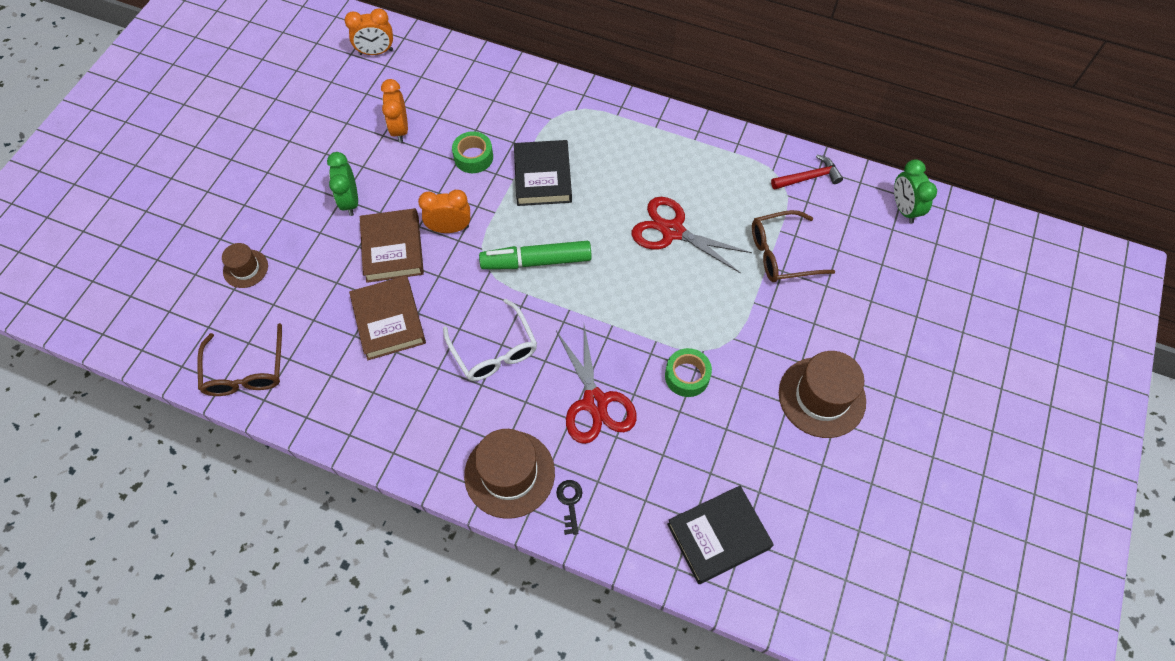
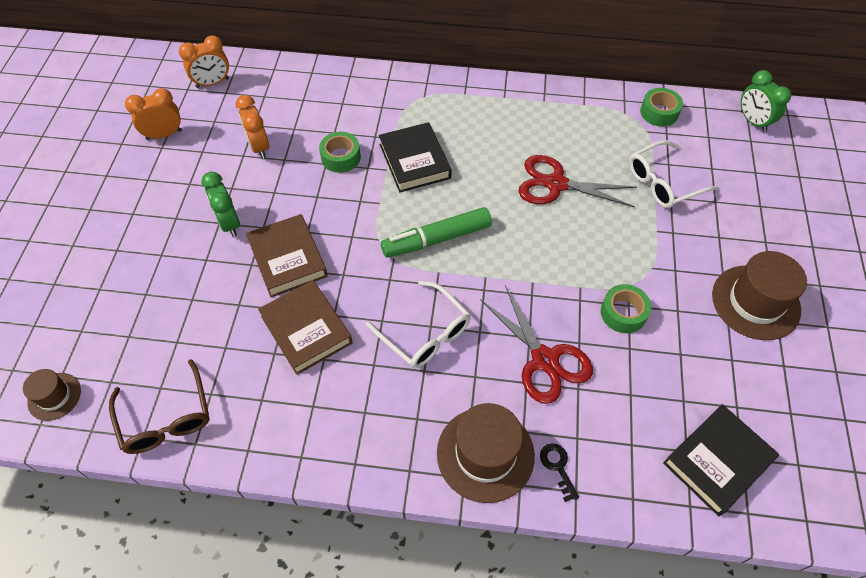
camera: 15 degrees left, 5 degrees down
brown hat [222,243,268,288] -> brown hat moved to [23,369,81,421]
orange clock [418,190,470,233] -> orange clock moved to [125,88,182,140]
brown glasses [752,210,835,282] -> white glasses [629,140,719,208]
red hammer [771,155,843,190] -> green tape [640,88,683,127]

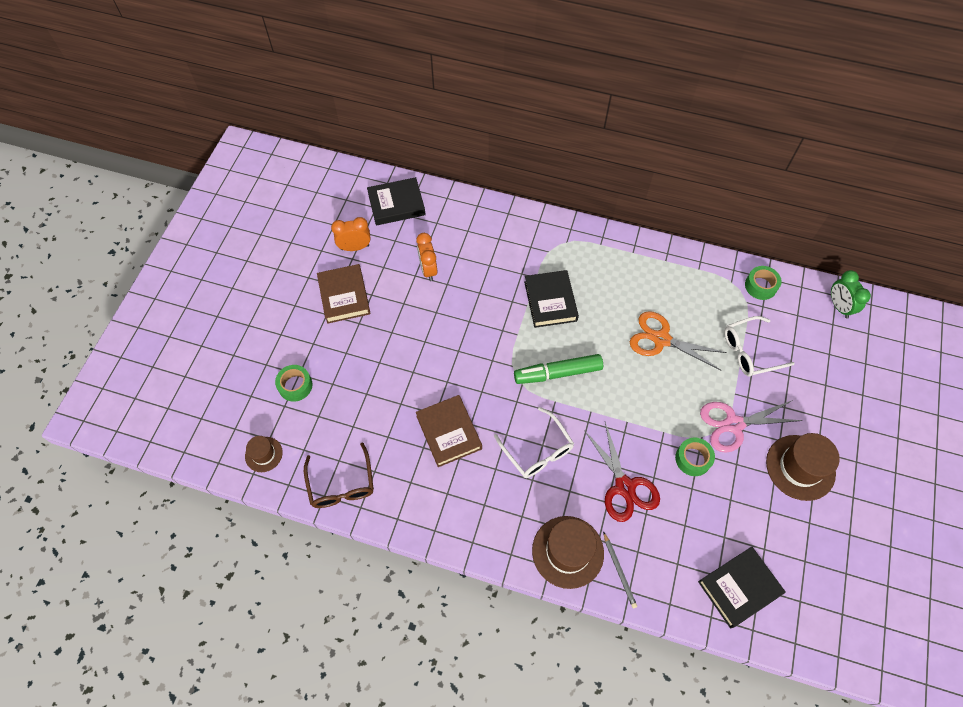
camera: 10 degrees right, 5 degrees up
orange clock [179,35,229,88] -> black book [367,177,426,226]
green clock [201,172,240,237] -> none
brown book [246,214,328,298] -> brown book moved to [317,264,370,324]
green tape [319,132,361,173] -> green tape moved to [275,365,312,402]
red scissors [518,155,637,207] -> orange scissors [630,311,727,370]
black key [540,443,579,502] -> grey pencil [603,532,637,608]
none -> pink scissors [700,400,803,453]

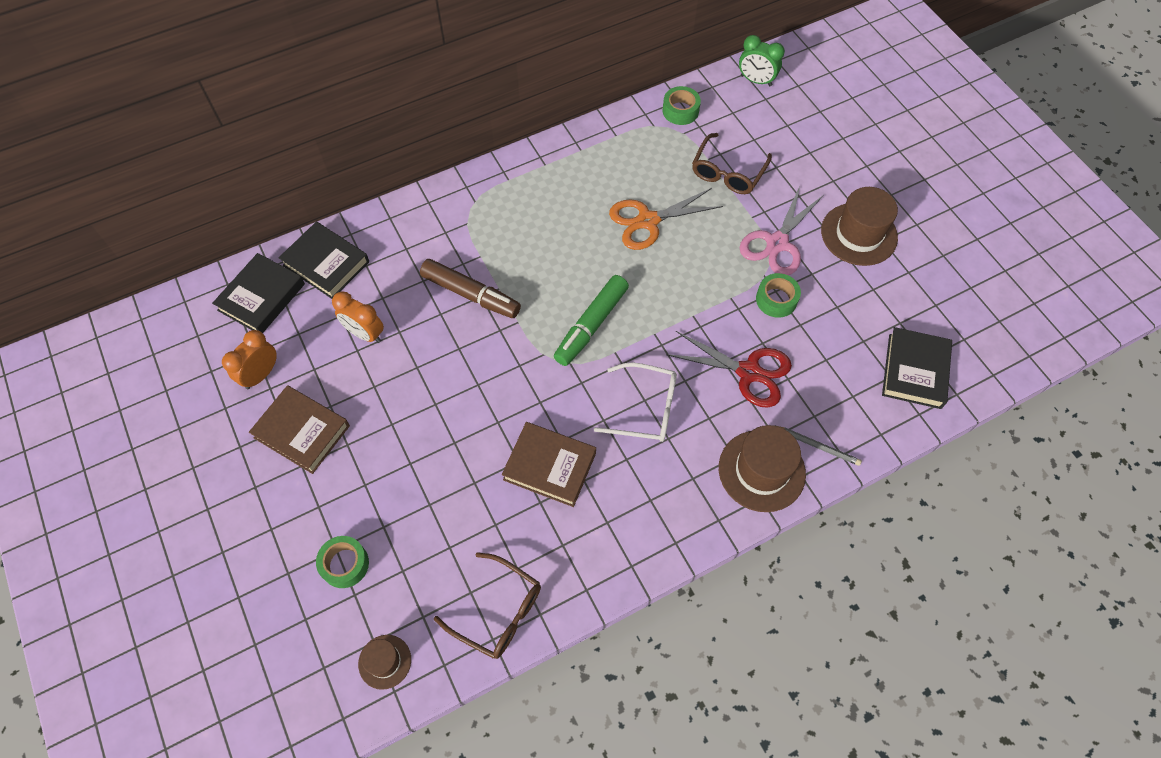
camera: 45 degrees left, 0 degrees up
black book [524,270,579,328] -> black book moved to [279,222,369,299]
white glasses [724,316,795,377] -> brown glasses [692,133,772,194]
none -> brown marker [420,259,521,318]

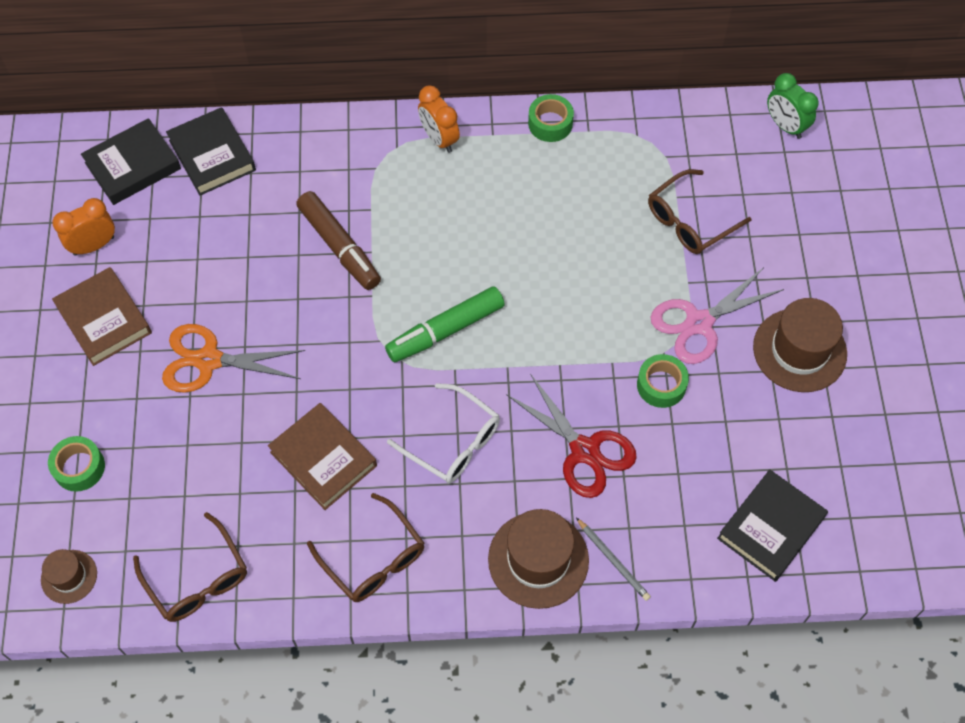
camera: 25 degrees right, 0 degrees up
orange clock [332,291,384,343] -> orange clock moved to [418,85,460,153]
orange scissors [609,188,723,250] -> orange scissors moved to [162,324,305,393]
green tape [663,86,701,125] -> green tape moved to [528,94,574,142]
none -> brown glasses [307,493,424,602]

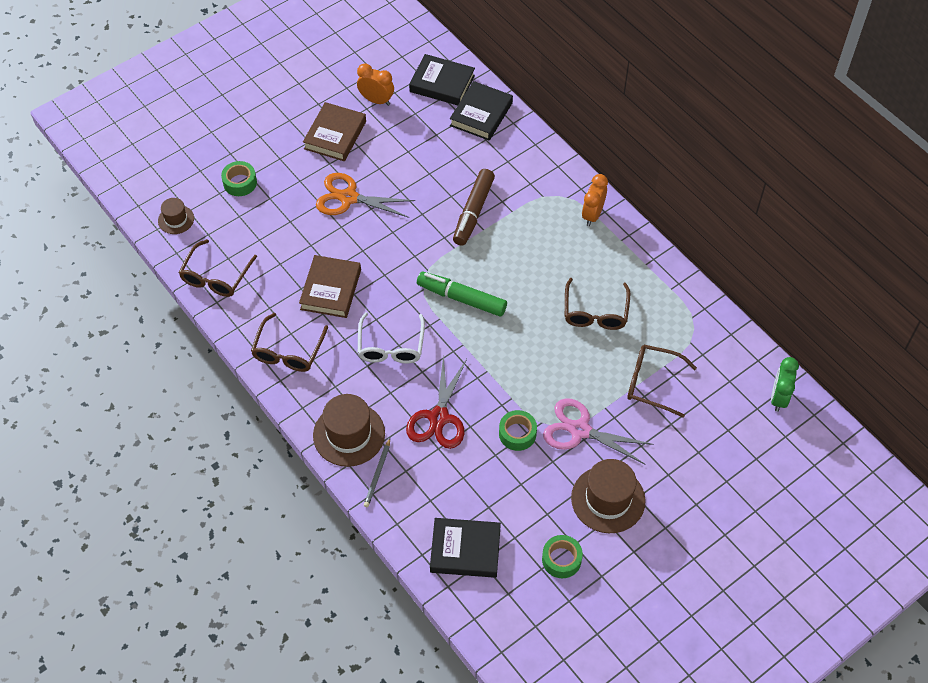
camera: 55 degrees right, 5 degrees down
orange scissors [162,324,305,393] -> orange scissors turned 45 degrees counterclockwise [316,173,415,218]
green tape [528,94,574,142] -> green tape moved to [542,535,583,578]
none -> brown glasses [565,278,630,330]

